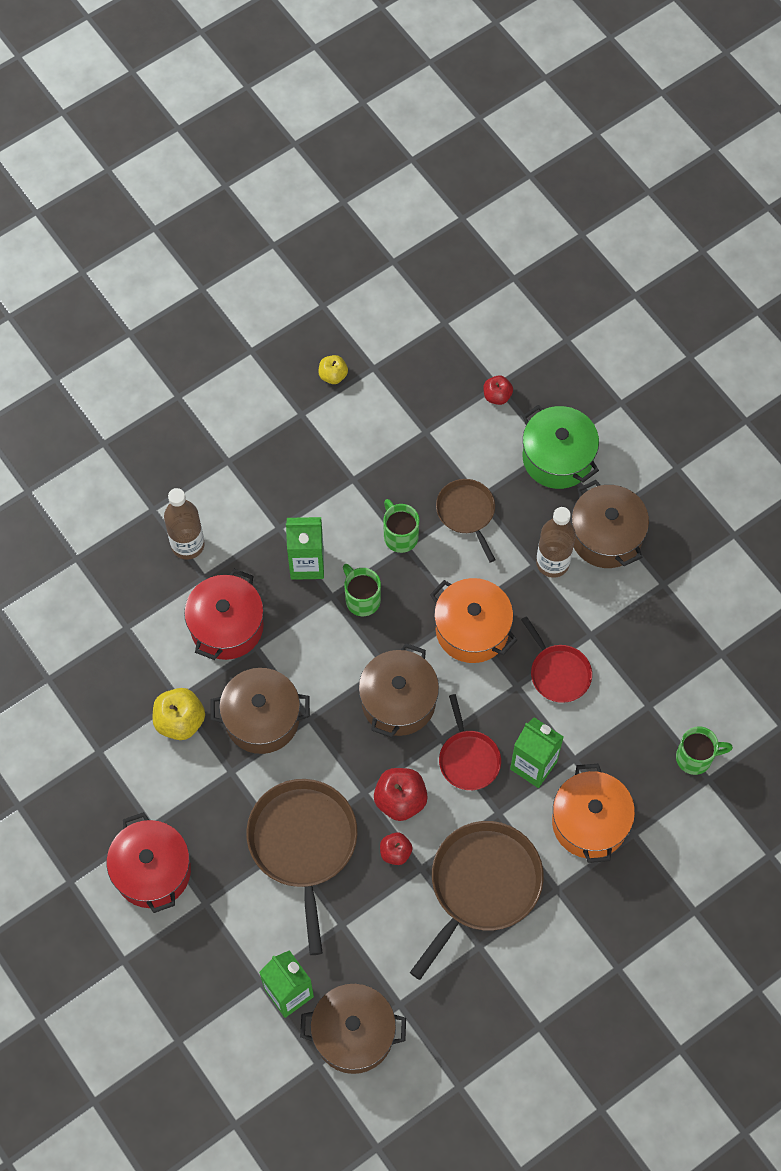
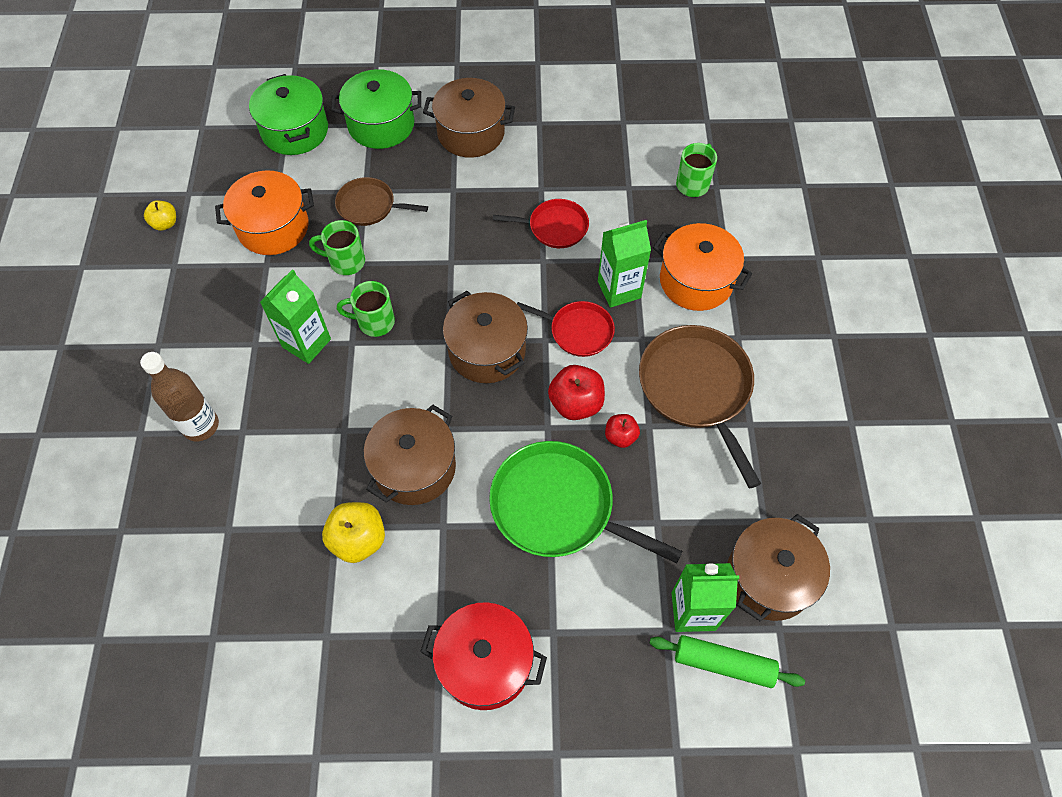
camera: 55 degrees left, 5 degrees down
red pot [184,569,264,660] -> none
brown pan [246,779,358,955] -> green pan [489,441,682,564]
orange pot [430,578,517,663] -> orange pot moved to [215,170,314,255]
red apple [483,375,513,405] -> green pot [249,74,328,155]
brown bottle [536,507,576,578] -> none
none -> green rolling pin [650,635,805,688]

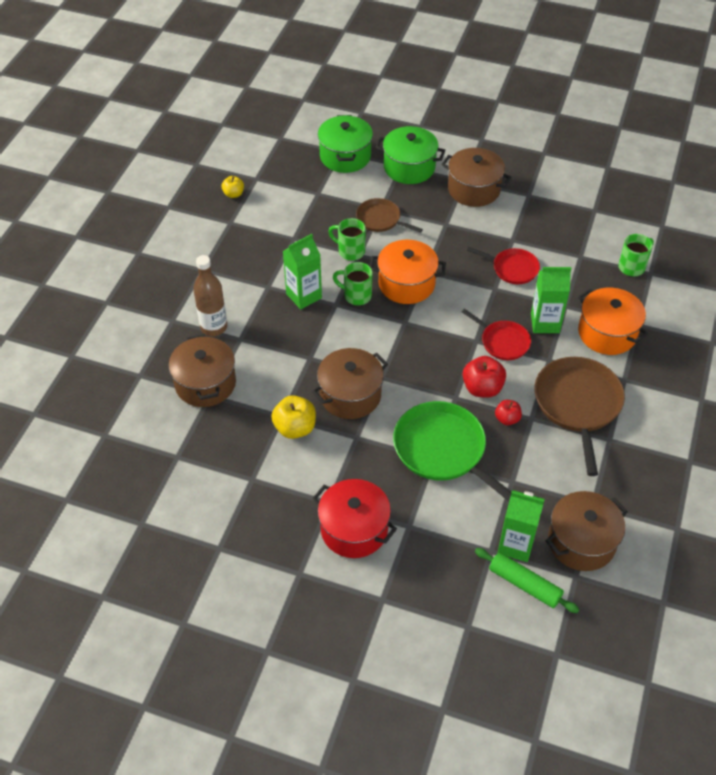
camera: 20 degrees right, 10 degrees down
orange pot [215,170,314,255] -> orange pot moved to [370,240,446,304]
brown pot [443,291,528,383] -> brown pot moved to [169,334,236,407]

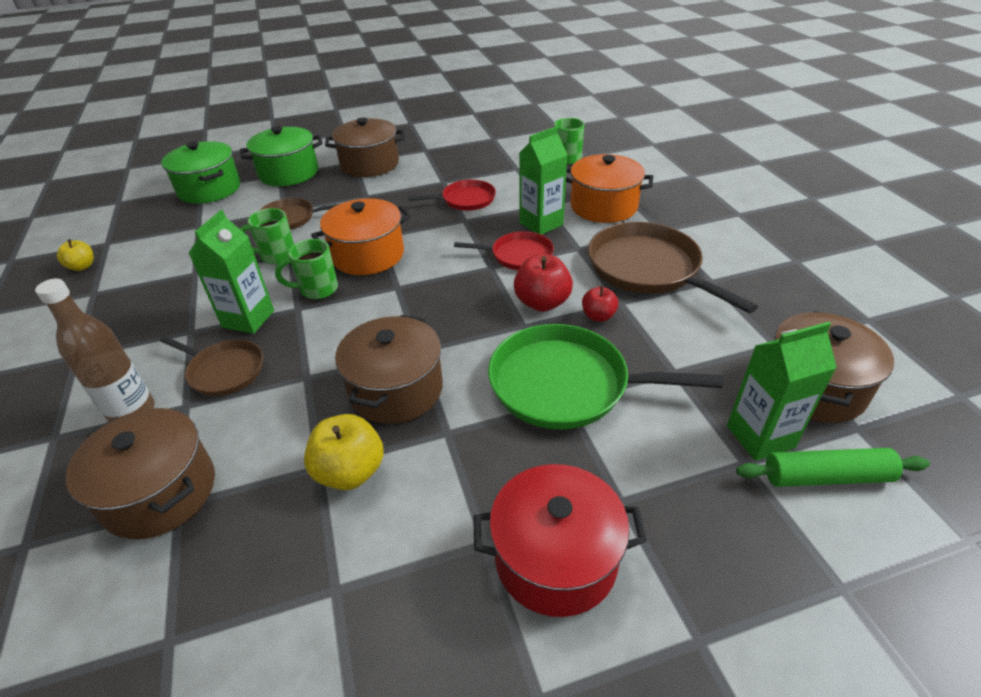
camera: 35 degrees left, 10 degrees down
none -> brown pan [160,336,263,396]

